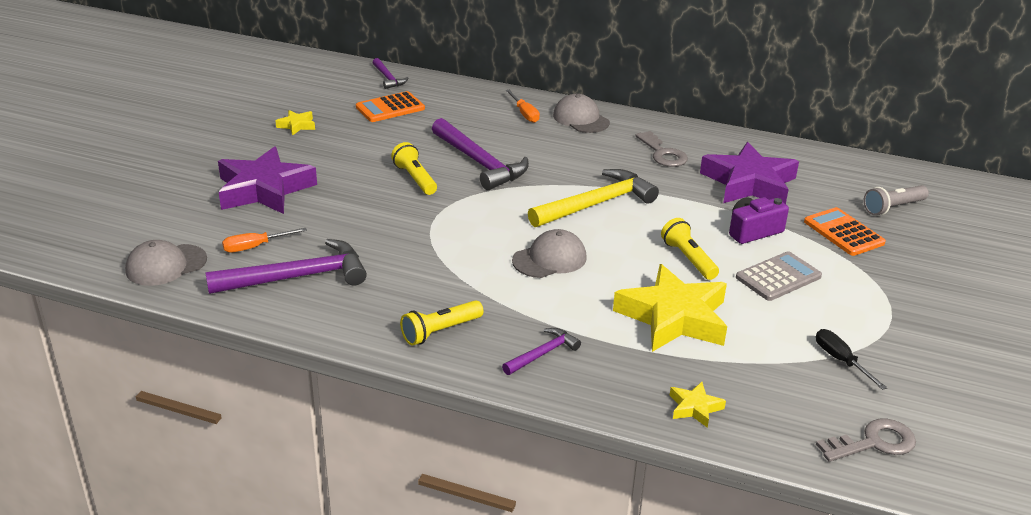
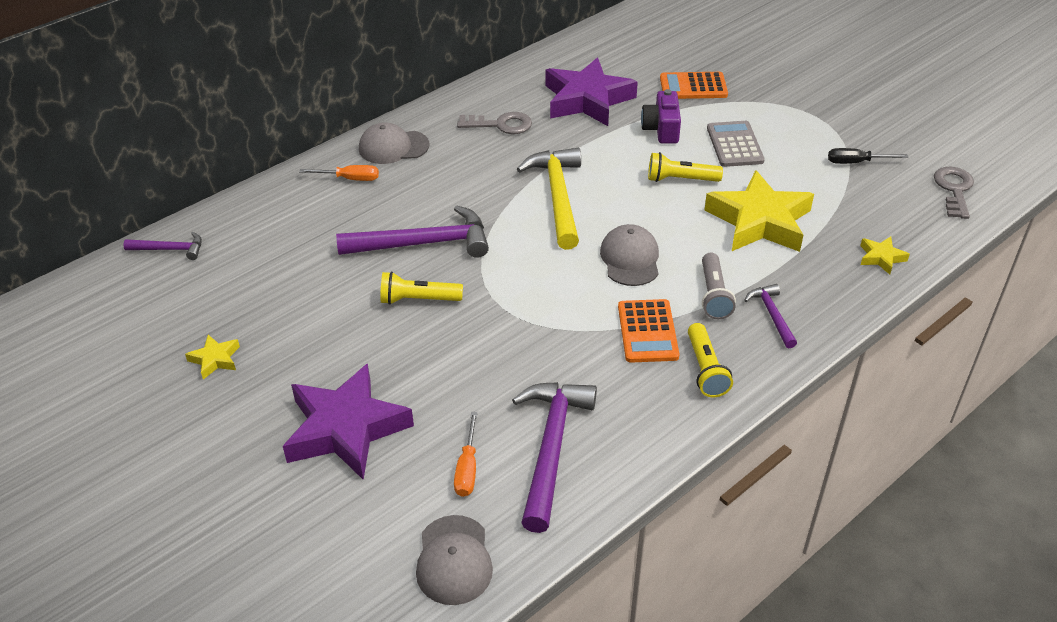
camera: 60 degrees left, 10 degrees up
orange calculator [356,91,425,122] -> orange calculator moved to [618,299,679,363]
grey flashlight [864,185,929,215] -> grey flashlight moved to [702,252,736,319]

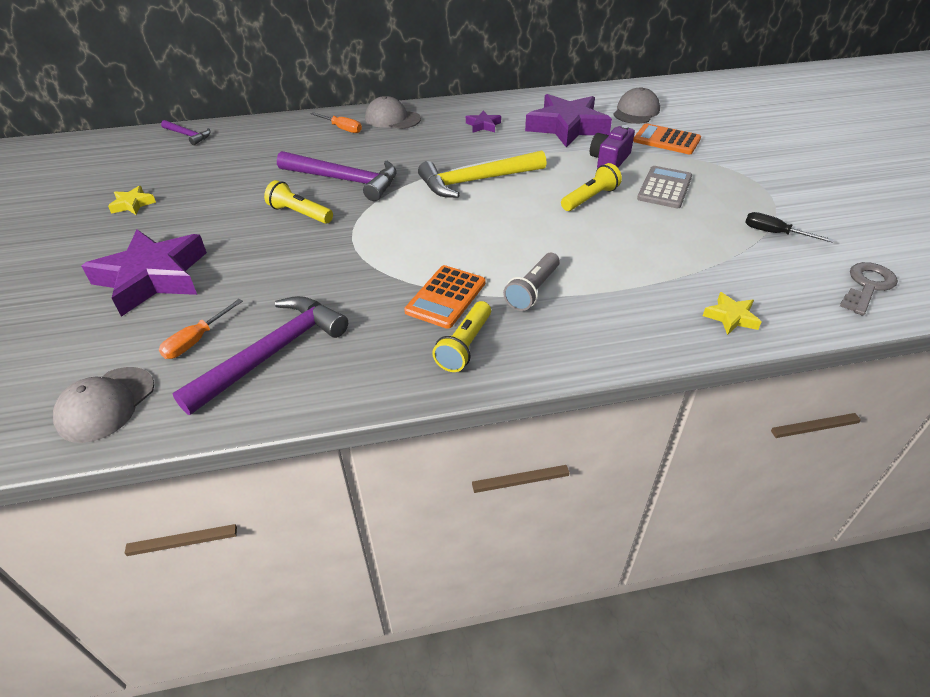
camera: 30 degrees right, 0 degrees up
grey key [457,112,532,134] -> purple star [466,111,501,133]
yellow hammer [517,148,581,250] -> yellow hammer turned 135 degrees counterclockwise [418,150,547,198]
grey cap [600,224,659,286] -> grey cap moved to [613,87,660,124]
yellow flashlight [648,152,723,182] -> yellow flashlight turned 105 degrees clockwise [561,163,622,211]
yellow star [704,170,814,252] -> none
purple hammer [744,284,797,348] -> none

